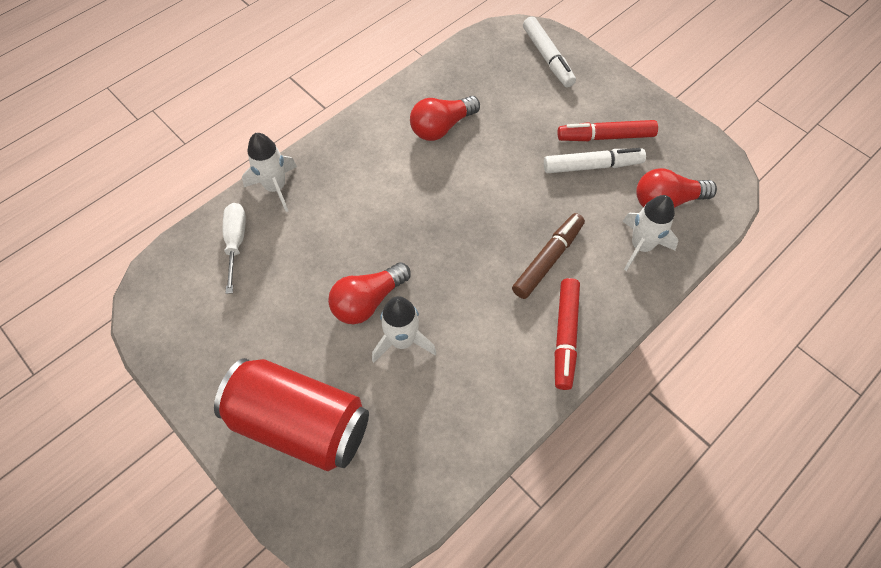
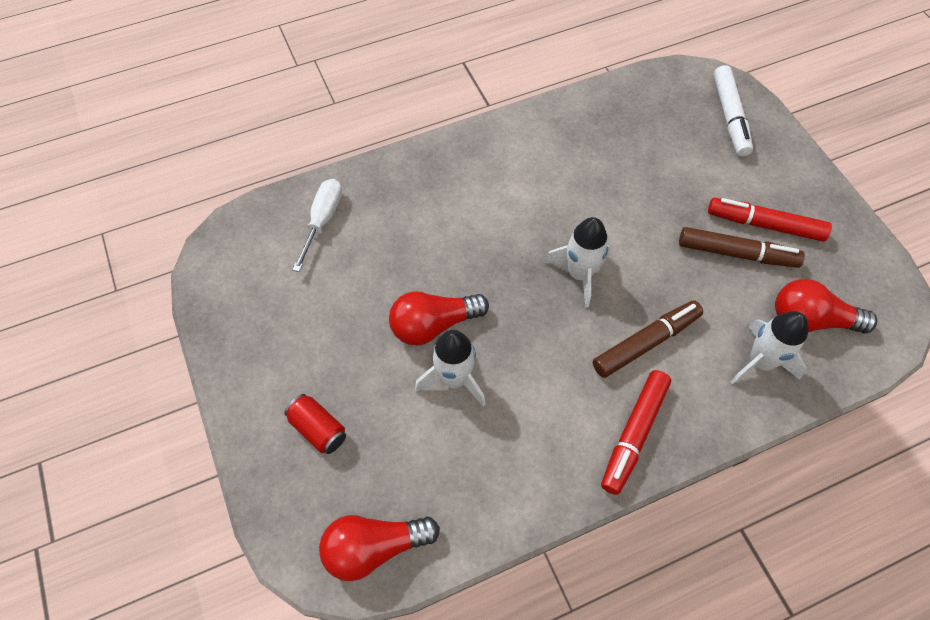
camera: 20 degrees right, 0 degrees up
red can [214,358,369,471] -> red can [284,394,346,454], size x0.41
white rocket [242,133,297,212] -> white rocket moved to [544,217,611,308]
red light bulb [410,96,480,141] -> red light bulb moved to [319,515,440,581]
white marker [544,148,646,173] -> brown marker [679,227,805,268]

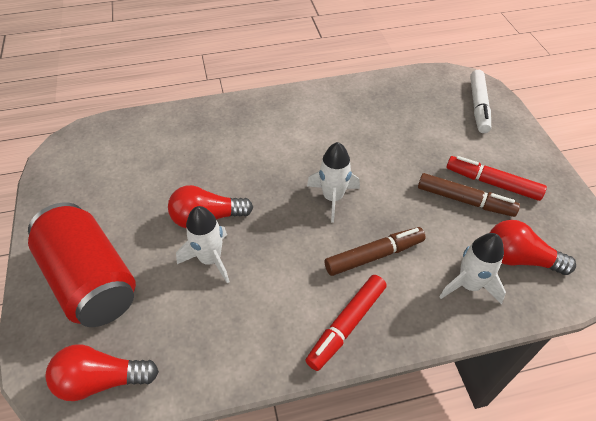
camera: 10 degrees right, 10 degrees down
red can [284,394,346,454] -> red can [28,203,136,327], size x2.42
white screwdriver [292,179,342,272] -> none

